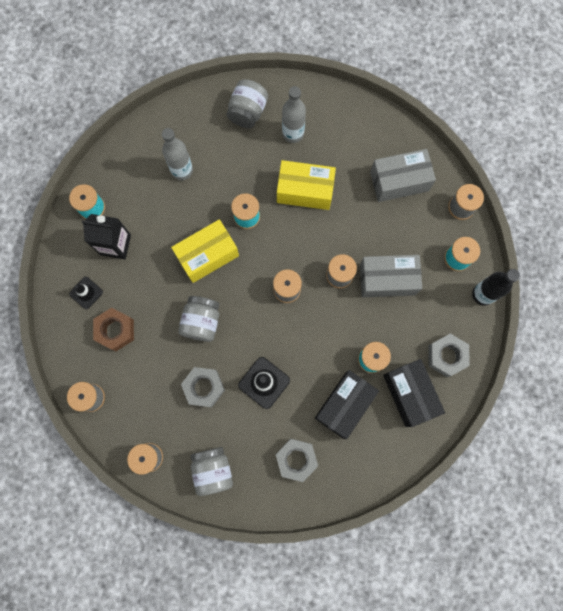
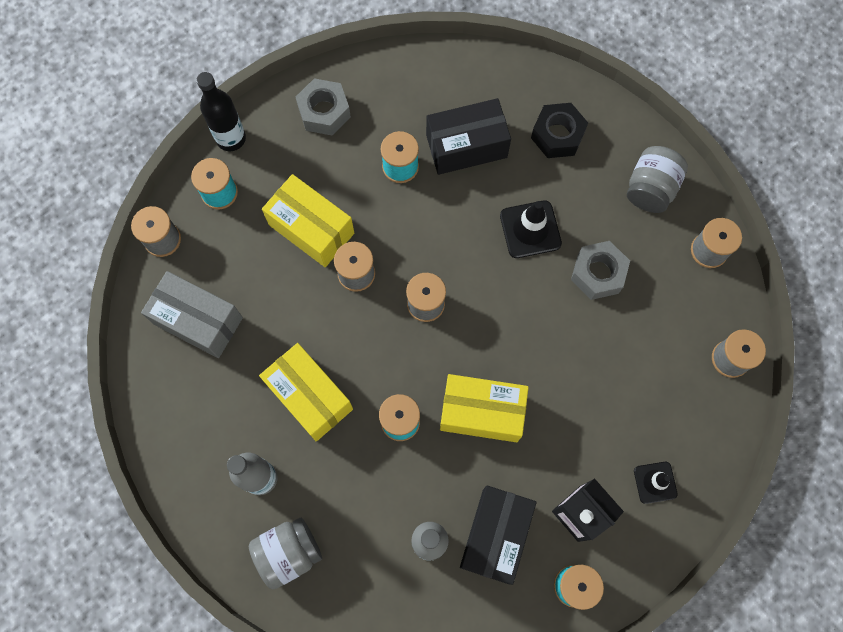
camera: 140 degrees left, 5 degrees down
brown nut [93,308,134,351] -> none
grey jar [178,296,219,342] -> none
grey nut [276,439,318,482] -> black nut [531,103,588,158]
grey box [360,255,422,297] -> yellow box [262,174,354,267]
black box [383,359,445,427] -> black box moved to [460,485,537,585]

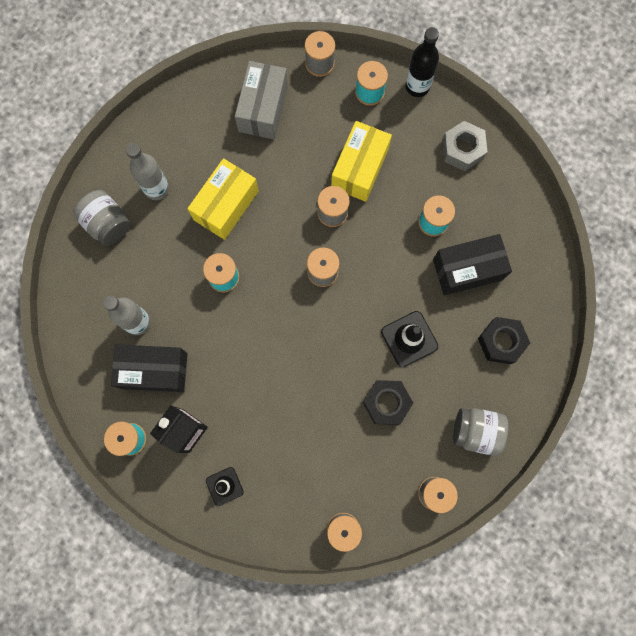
camera: 75 degrees right, 5 degrees up
black box [426,98,511,175] -> black box turned 75 degrees counterclockwise [433,234,512,295]
yellow box [440,374,529,442] -> none
grey nut [571,241,630,300] -> black nut [363,380,413,425]

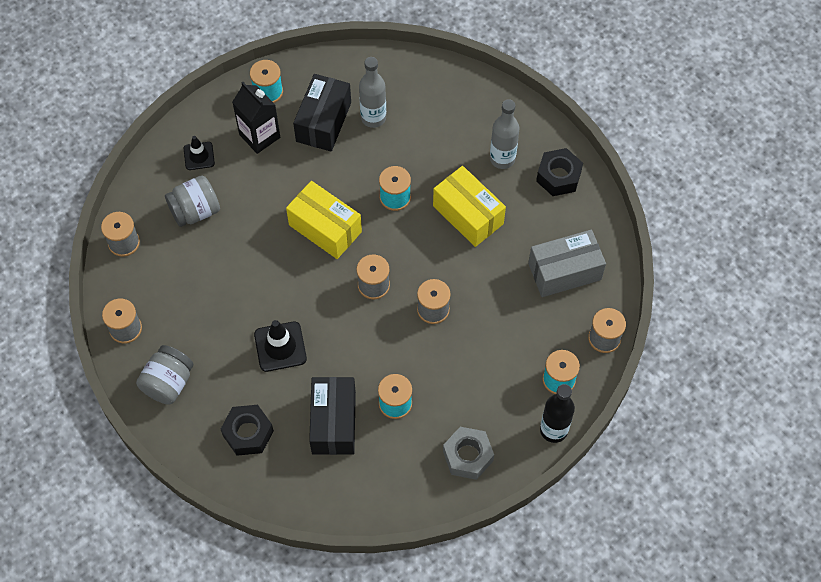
camera: 105 degrees right, 15 degrees down
grey jar [73,190,130,246] -> grey jar moved to [165,176,220,227]
grey box [235,61,288,139] -> grey box turned 45 degrees counterclockwise [528,230,606,297]
yellow box [331,121,392,202] -> yellow box moved to [286,181,362,259]
black nut [363,380,413,425] -> black nut moved to [536,148,583,196]

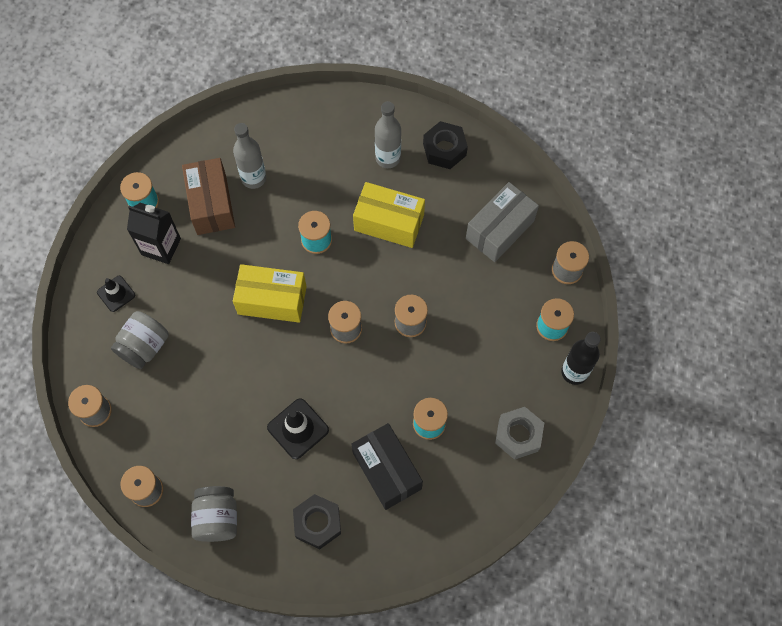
camera: 30 degrees left, 5 degrees up
black box [293,74,351,152] -> brown box [182,158,235,235]

